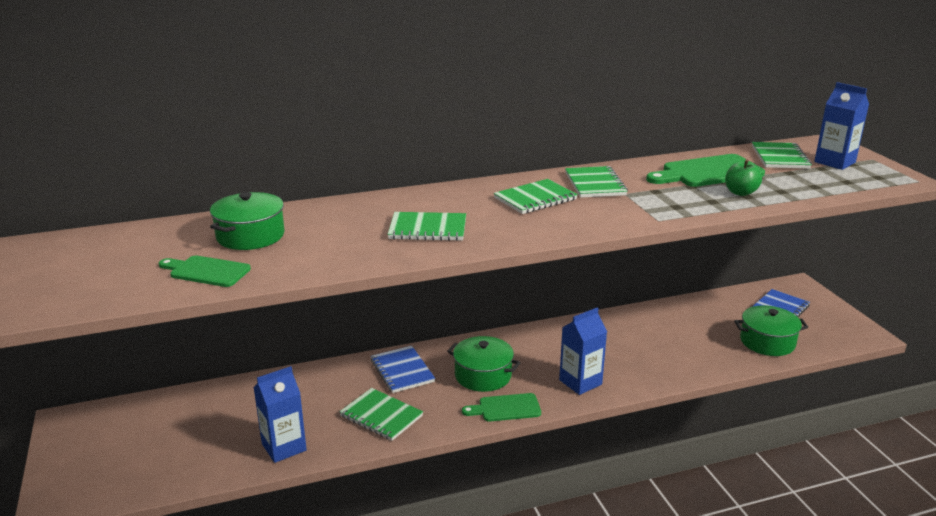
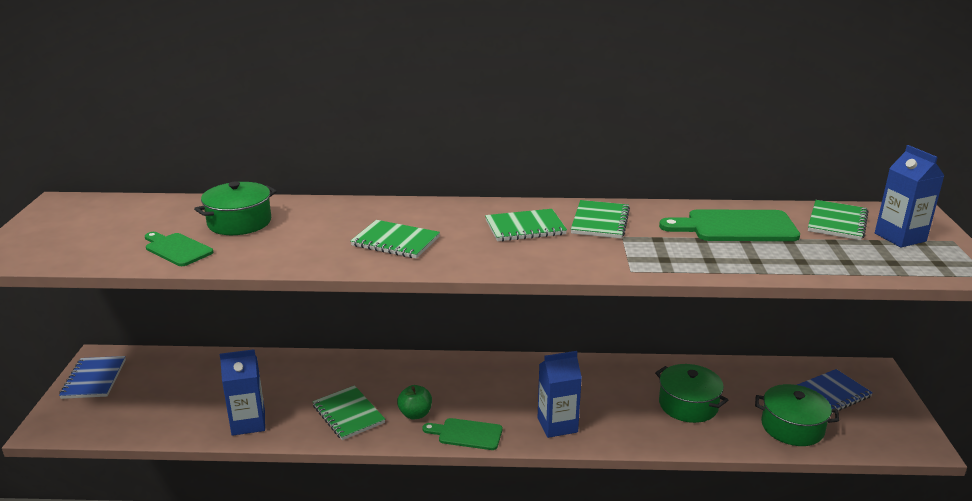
camera: 20 degrees right, 0 degrees up
blue notebook [371,346,435,393] -> blue notebook moved to [59,356,126,399]
green pot [447,336,520,392] -> green pot moved to [655,364,728,423]
green apple [725,160,762,196] -> green apple moved to [397,385,432,420]

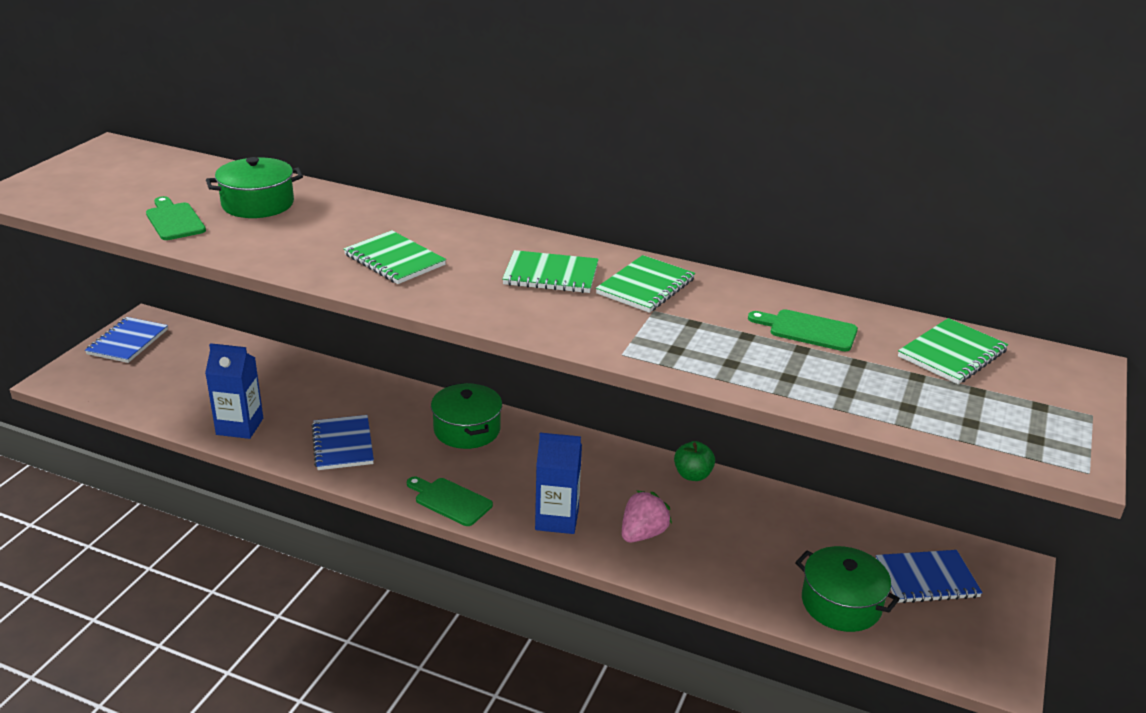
camera: 20 degrees right, 5 degrees up
green notebook [312,385,385,440] -> blue notebook [312,415,374,470]
green apple [397,385,432,420] -> green apple moved to [674,441,715,481]
green pot [655,364,728,423] -> green pot moved to [431,383,502,449]
green cutting board [659,209,800,241] -> green cutting board [748,309,858,351], size x0.62
blue carton [875,145,945,247] -> none
none -> pink strawberry [622,490,672,543]

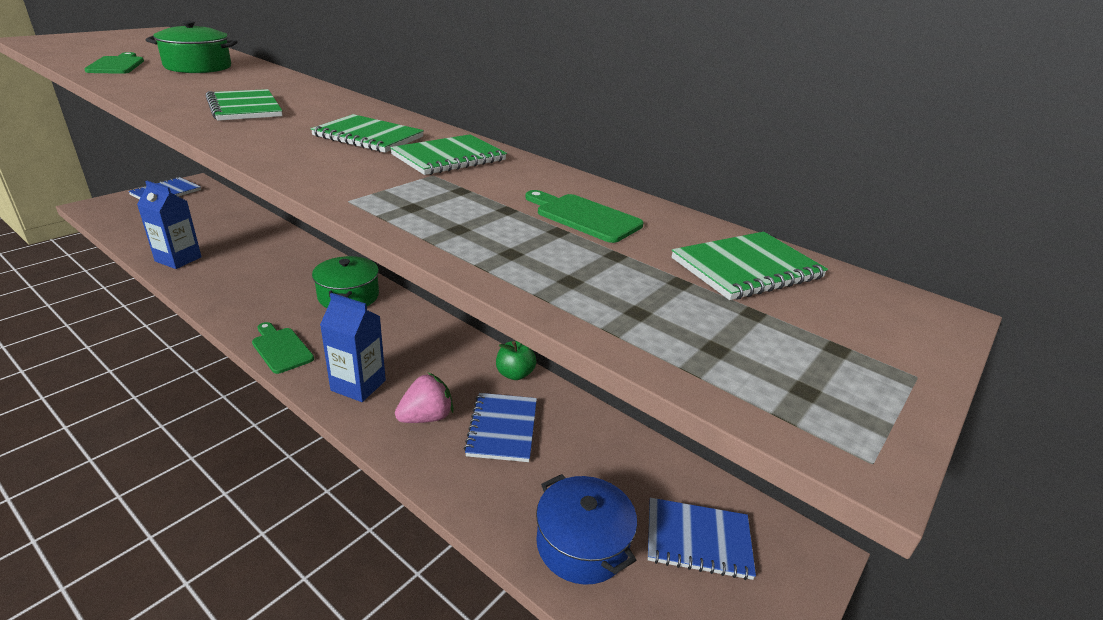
camera: 15 degrees right, 0 degrees up
blue notebook [312,415,374,470] -> blue notebook moved to [464,393,537,462]
green pot [795,546,900,632] -> blue pot [536,474,637,585]

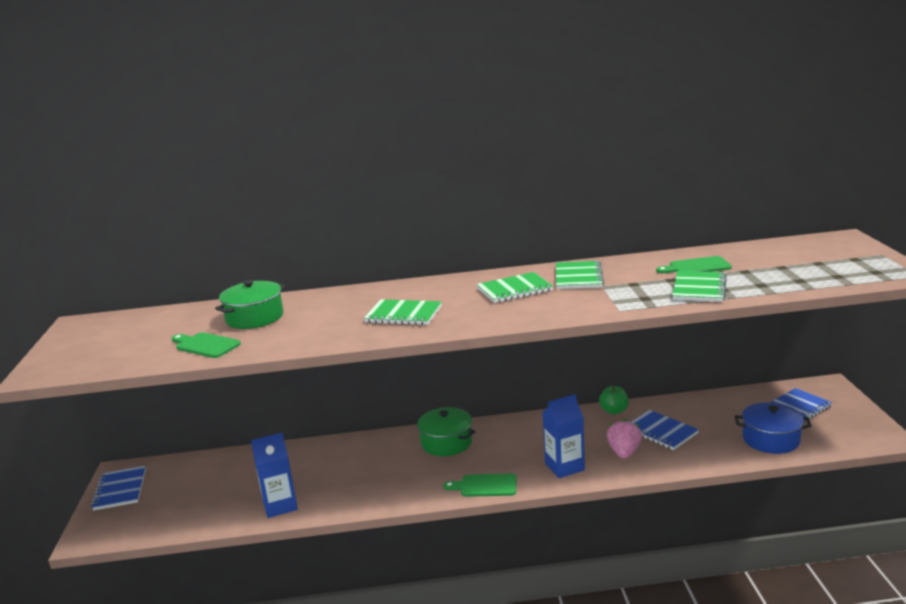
camera: 40 degrees left, 10 degrees down
green notebook [672,232,828,300] -> green notebook moved to [672,271,727,302]

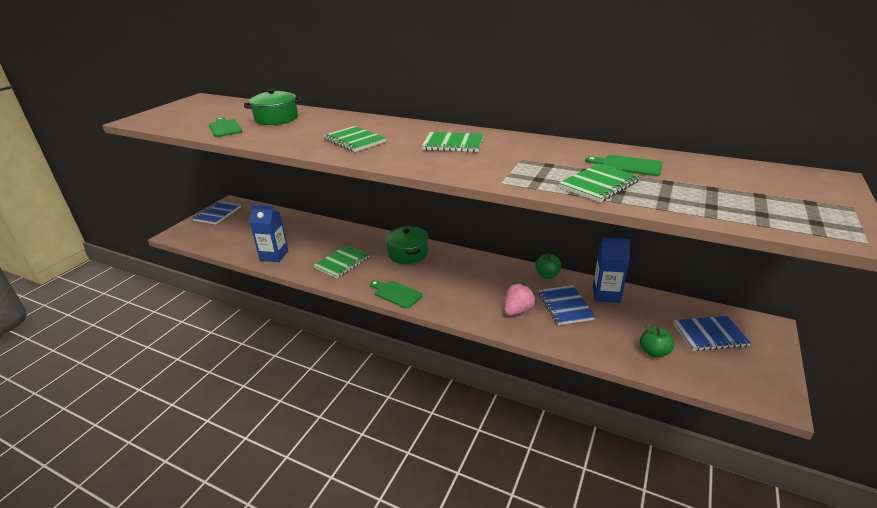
camera: 30 degrees right, 10 degrees up
blue carton [543,394,585,478] -> blue carton moved to [593,238,631,303]
green notebook [556,261,604,289] -> green notebook moved to [313,245,370,278]
blue pot [735,402,812,454] -> green apple [640,326,674,358]

